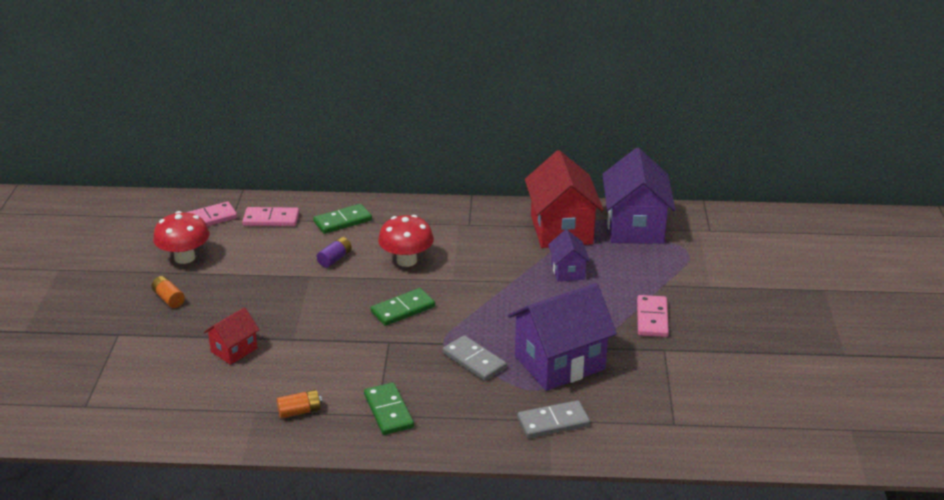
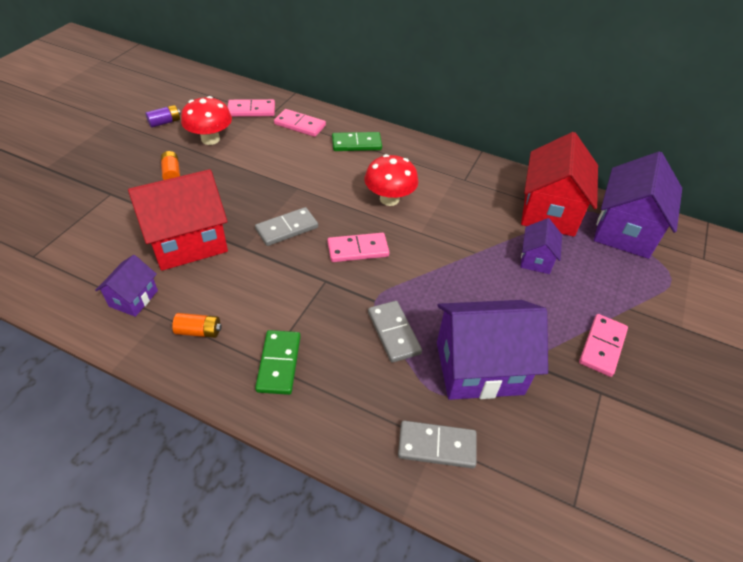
camera: 20 degrees right, 15 degrees up
red house [204,307,259,365] -> red house [128,169,228,271], size x1.96
purple battery [317,237,352,268] -> purple battery moved to [145,105,181,128]
green domino [371,288,435,326] -> pink domino [327,233,390,262]
none -> purple house [95,255,158,317]
none -> grey domino [255,207,318,246]

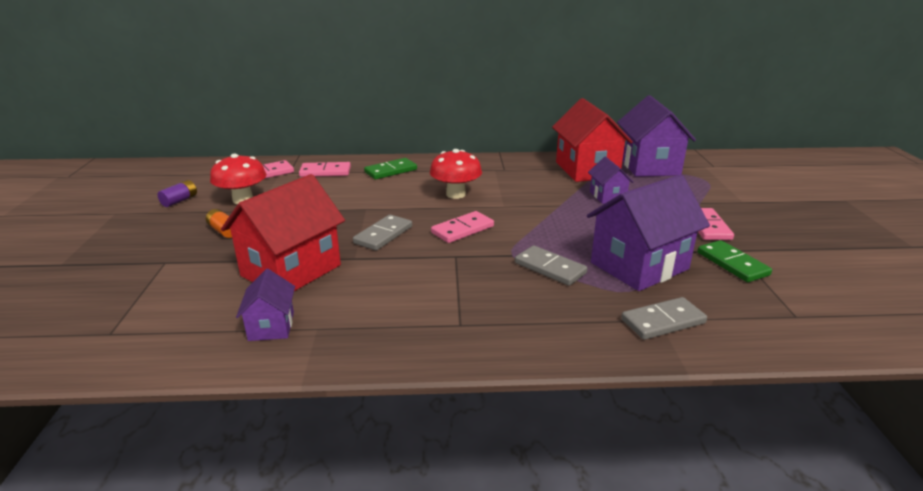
camera: 25 degrees left, 20 degrees down
orange battery [172,313,222,338] -> none
green domino [255,330,301,395] -> green domino moved to [698,240,772,282]

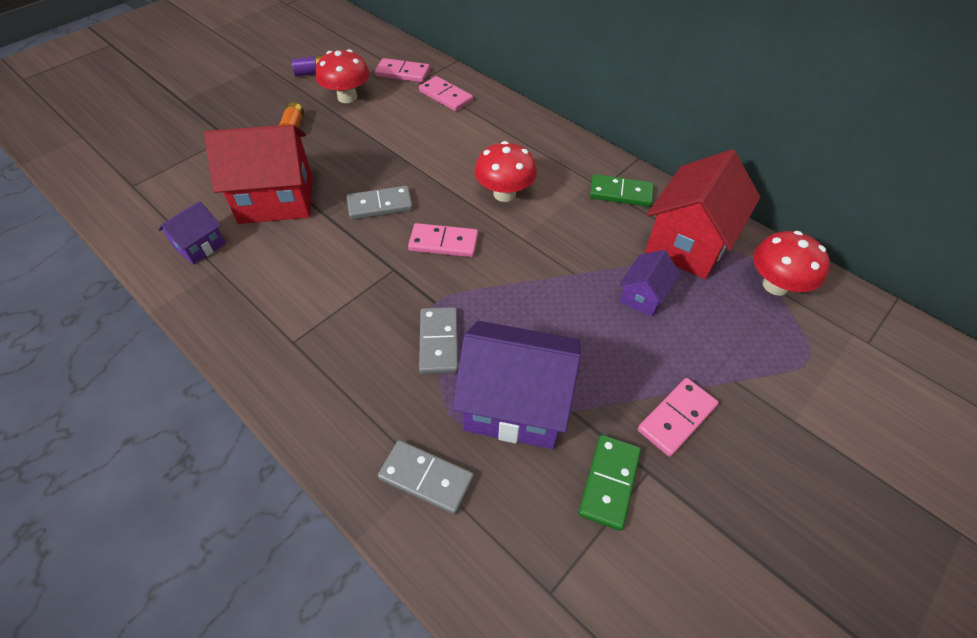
camera: 45 degrees right, 25 degrees up
green domino [364,158,417,179] -> green domino moved to [590,174,654,207]
purple house [617,95,696,177] -> red mushroom [753,231,830,296]

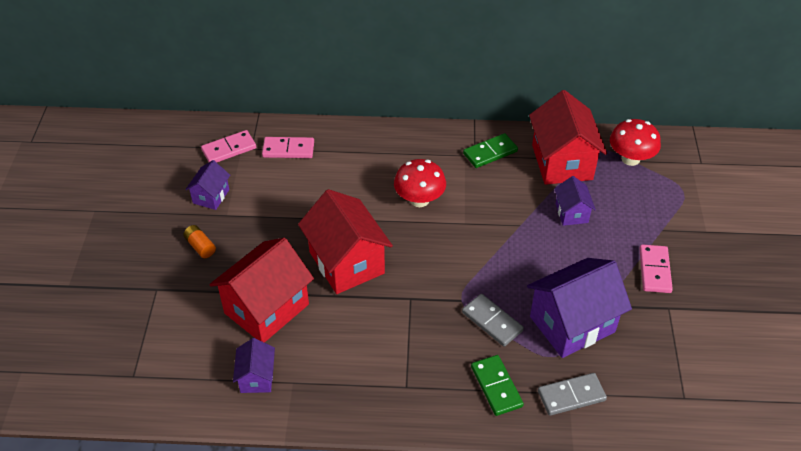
camera: 40 degrees left, 5 degrees down
purple battery [291,55,323,76] -> none
red mushroom [316,49,370,103] -> purple house [185,160,230,210]
grey domino [347,186,413,220] -> red house [298,189,393,294]
pink domino [408,223,478,257] -> none
green domino [578,435,641,531] -> green domino moved to [471,355,524,416]

